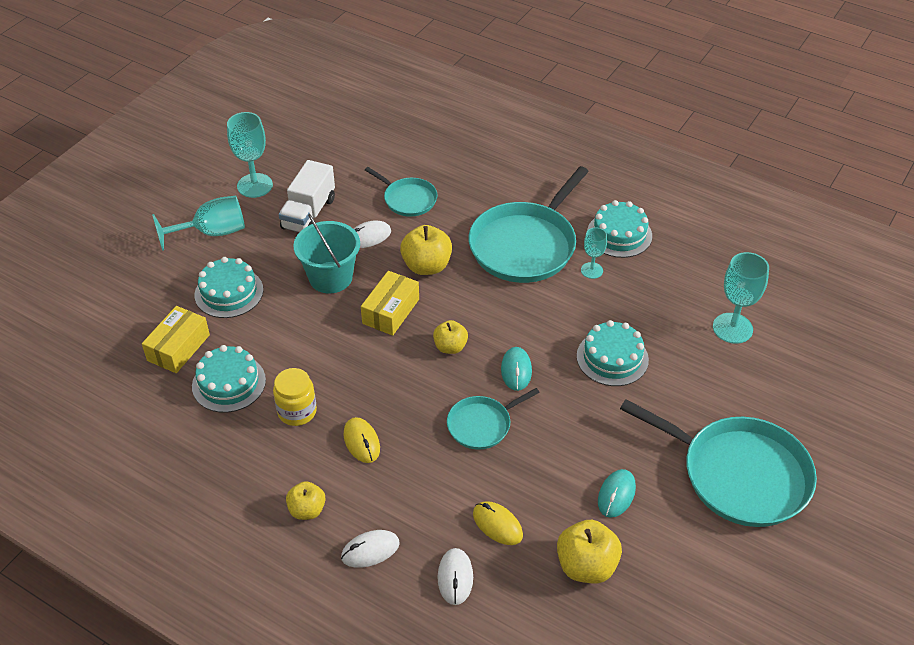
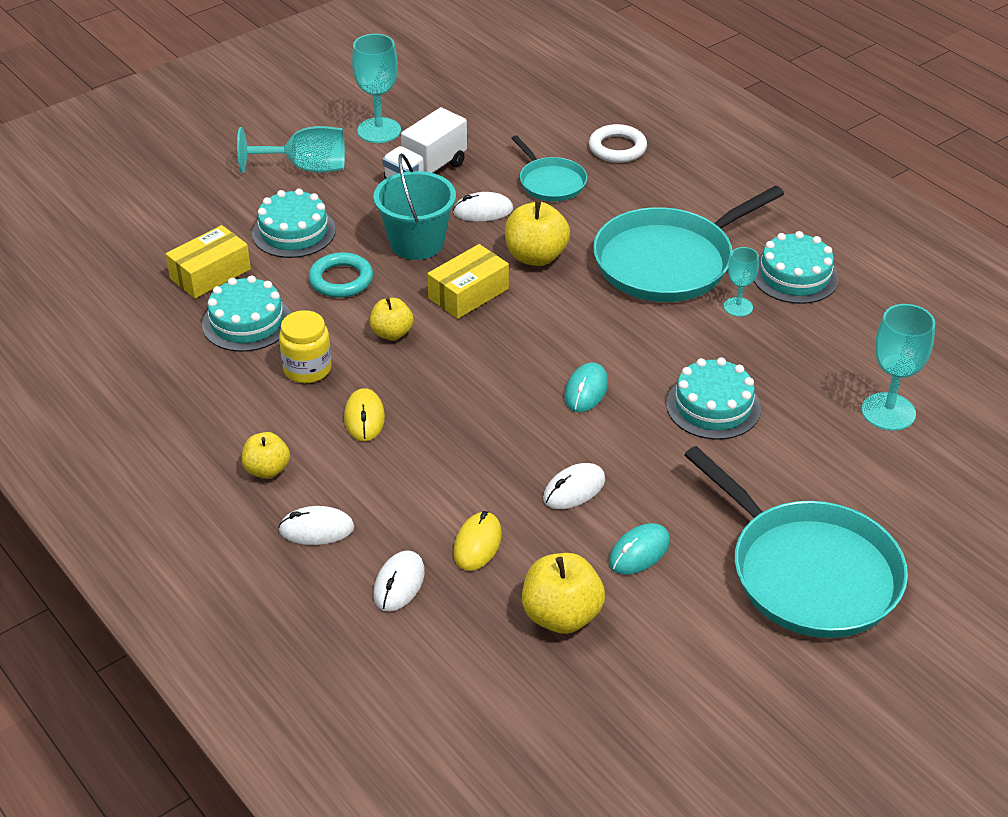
camera: 20 degrees right, 5 degrees down
yellow apple [433,320,468,354] -> yellow apple moved to [370,298,413,340]
turquoise pan [447,388,540,450] -> none
yellow mouse [473,501,523,545] -> yellow mouse turned 45 degrees clockwise [453,511,502,571]
none -> turquoise ring [309,252,373,298]
none -> white mouse [543,463,605,509]
none -> white ring [589,124,647,163]

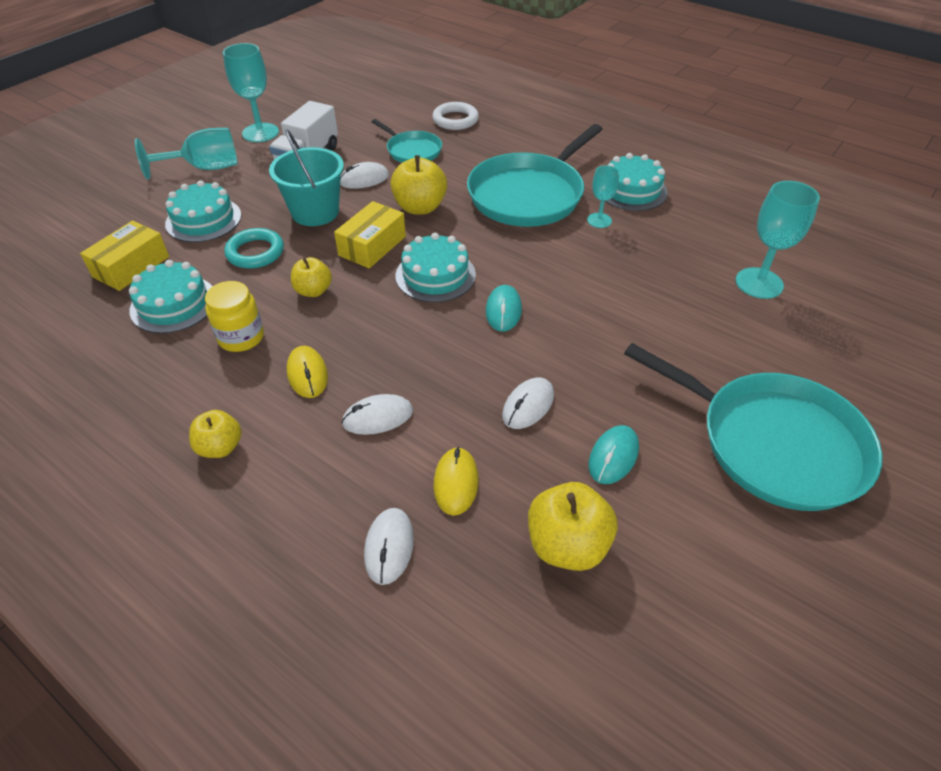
camera: 15 degrees left, 5 degrees up
white mouse [278,506,354,545] -> white mouse moved to [341,394,413,435]
turquoise cake [666,357,761,440] -> turquoise cake moved to [395,233,476,302]

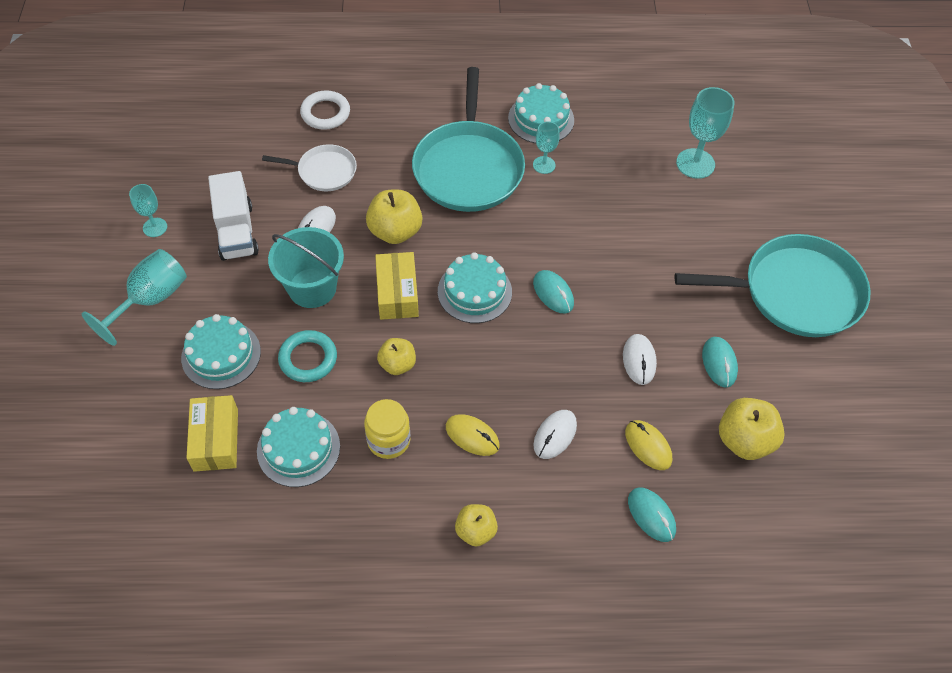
camera: 40 degrees left, 10 degrees up
turquoise goblet [223,43,279,142] -> turquoise goblet [129,184,167,237], size x0.58
white mouse [364,508,414,585] -> turquoise mouse [628,487,676,542]
turquoise pan [372,119,442,163] -> white pan [262,144,357,191]

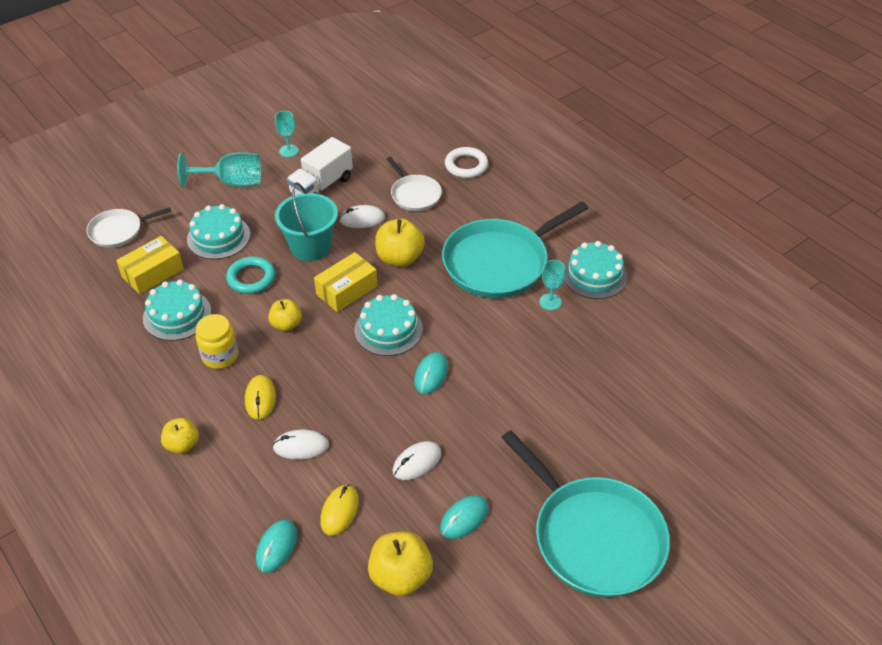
camera: 55 degrees right, 10 degrees down
turquoise goblet [676,87,734,179] -> none
none -> white pan [86,207,171,248]

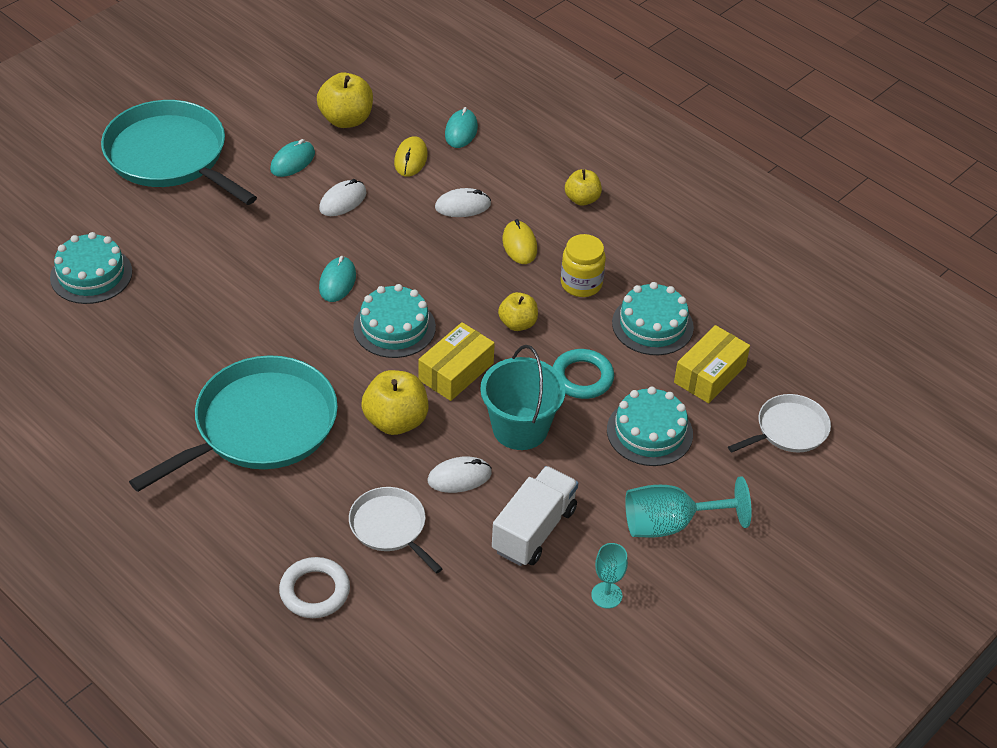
camera: 170 degrees right, 0 degrees up
turquoise goblet [539,260,565,310] -> none
turquoise cake [564,241,627,299] -> turquoise cake moved to [50,232,132,304]

